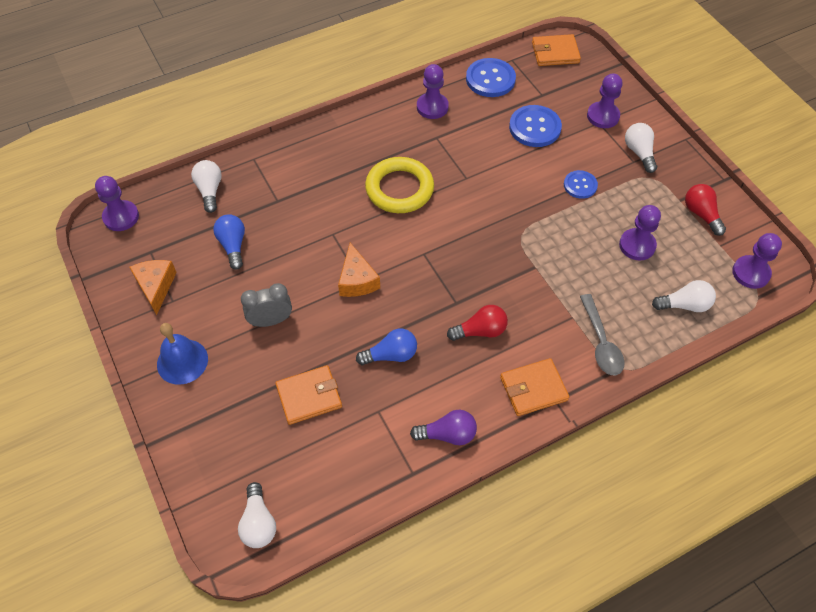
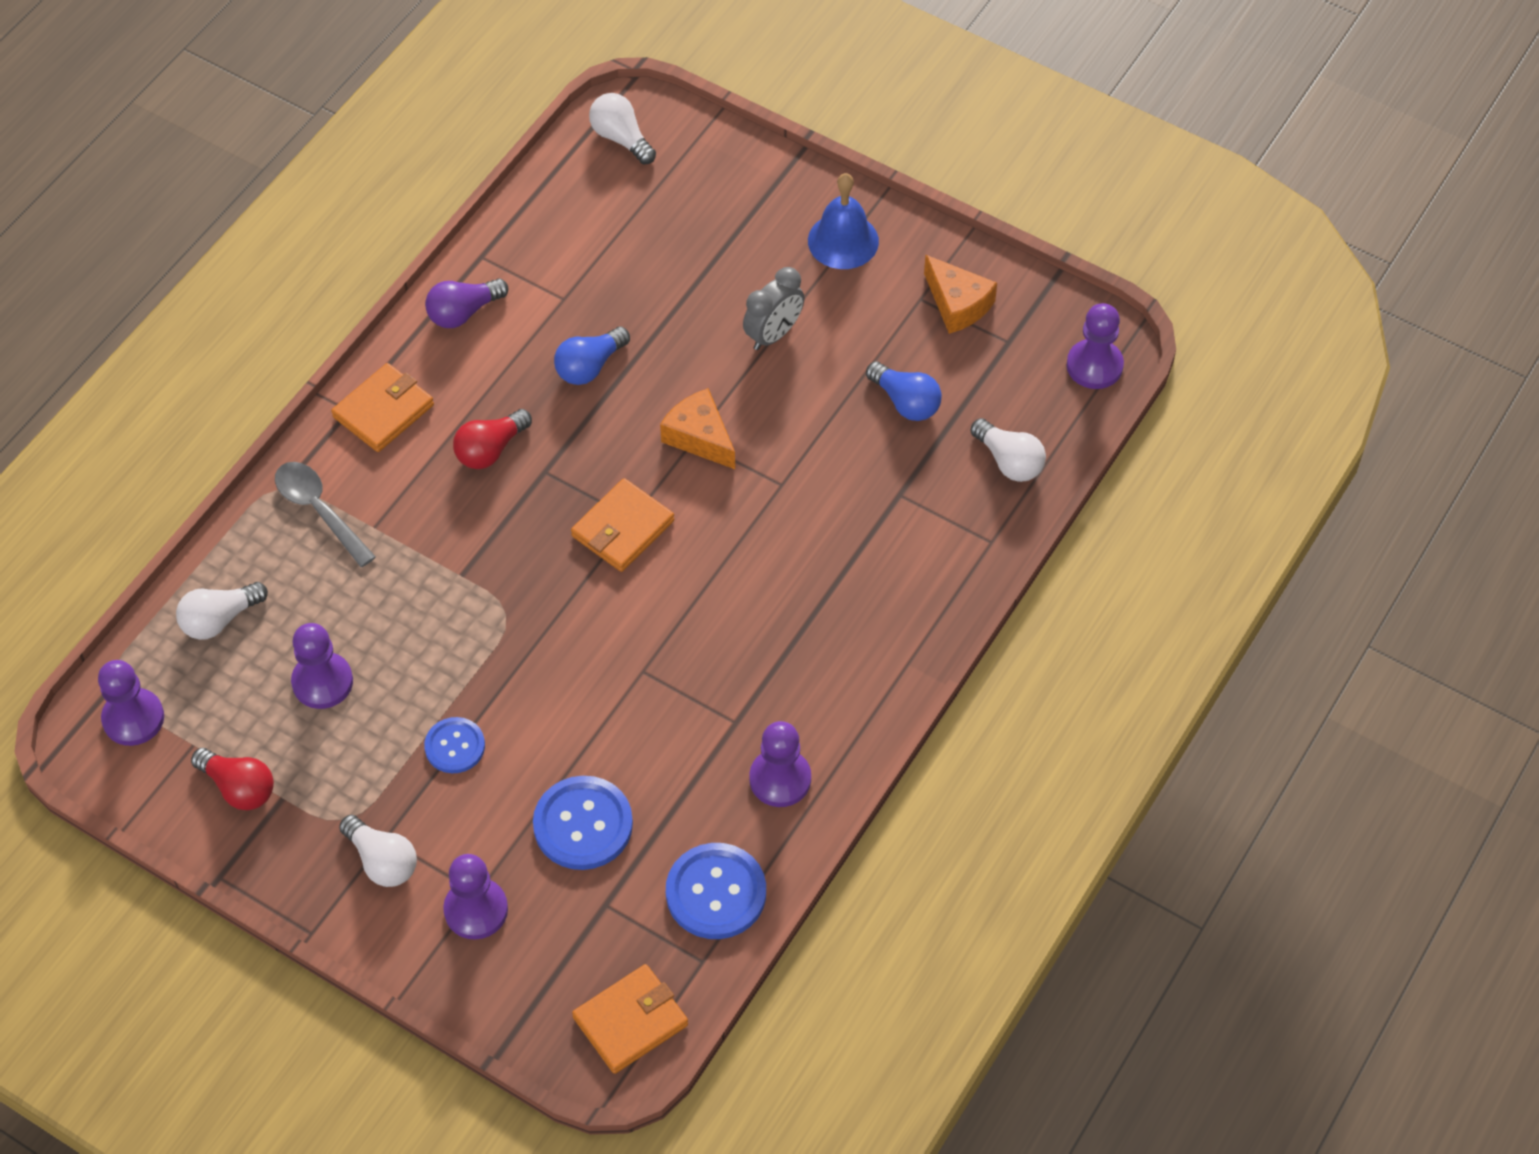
camera: 150 degrees right, 0 degrees up
orange wallet [275,365,342,425] -> orange wallet moved to [571,478,674,572]
yellow ring [365,157,434,213] -> none

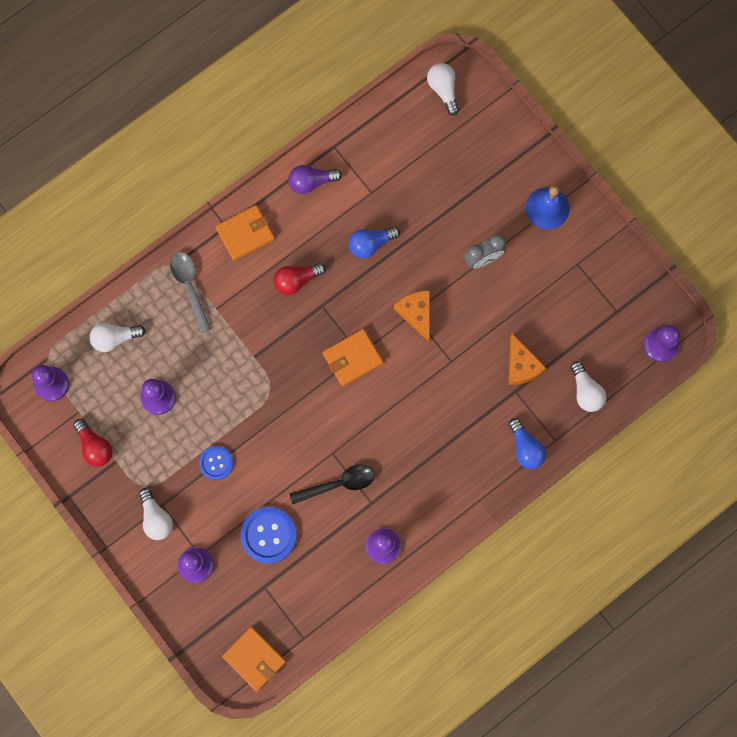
camera: 20 degrees right, 20 degrees up
orange wallet [572,964,688,1074] -> orange wallet turned 60 degrees clockwise [222,627,286,691]
blue button [666,843,766,939] -> none
blue light bulb [866,361,942,421] -> blue light bulb moved to [509,418,546,469]
orange cheese [924,255,997,334] -> orange cheese moved to [508,334,546,385]
none -> black spoon [289,464,375,504]

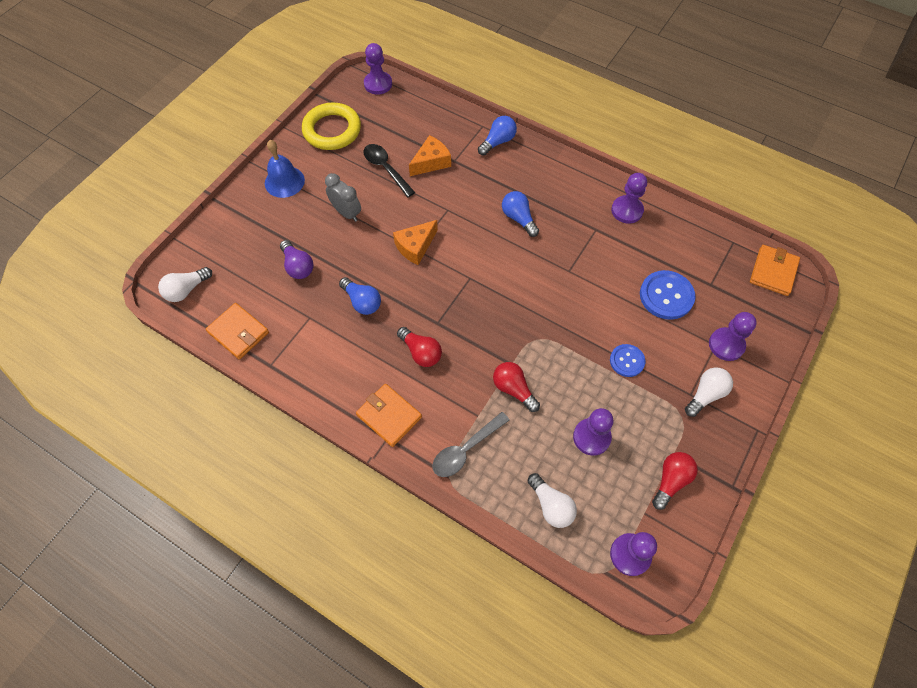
camera: 110 degrees left, 15 degrees down
purple light bulb [288,165,342,194] -> purple light bulb moved to [280,240,313,279]
black spoon [289,464,375,504] -> black spoon moved to [363,144,415,197]
orange wallet [323,329,383,386] -> orange wallet moved to [206,303,269,359]
white light bulb [571,361,606,412] -> none
none -> yellow ring [302,102,361,150]
none -> red light bulb [493,362,540,412]
none -> blue light bulb [502,191,539,237]

